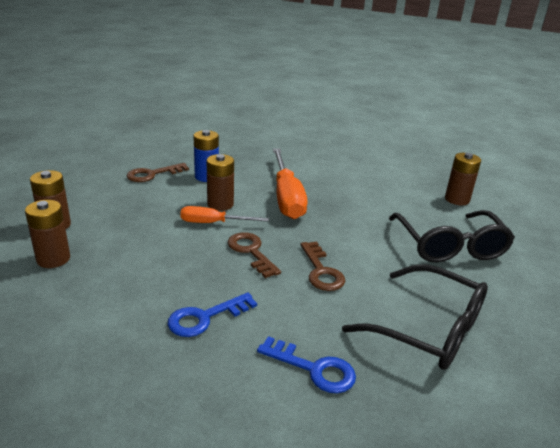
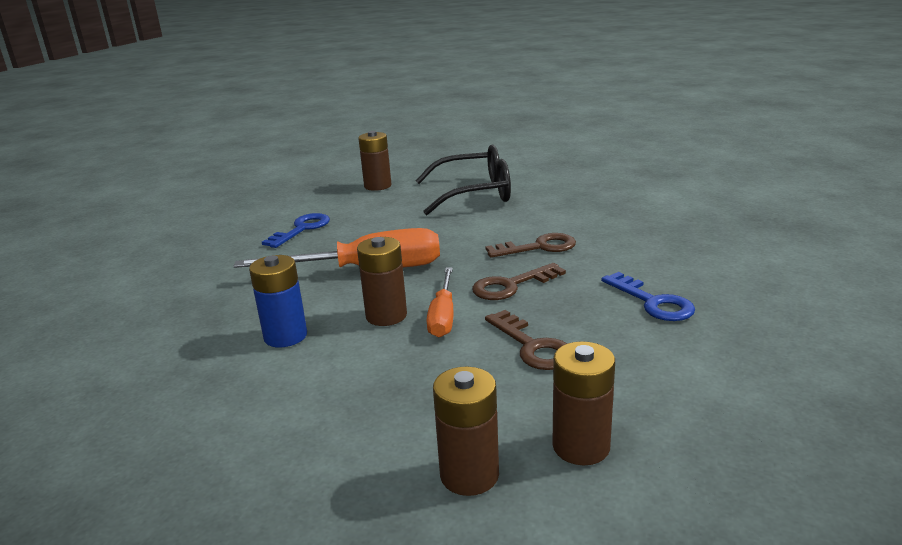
camera: 85 degrees left, 5 degrees down
brown key [127,163,189,182] -> brown key moved to [485,310,567,370]
blue key [257,336,356,393] -> blue key moved to [262,213,330,248]
black glasses [342,264,488,370] -> none

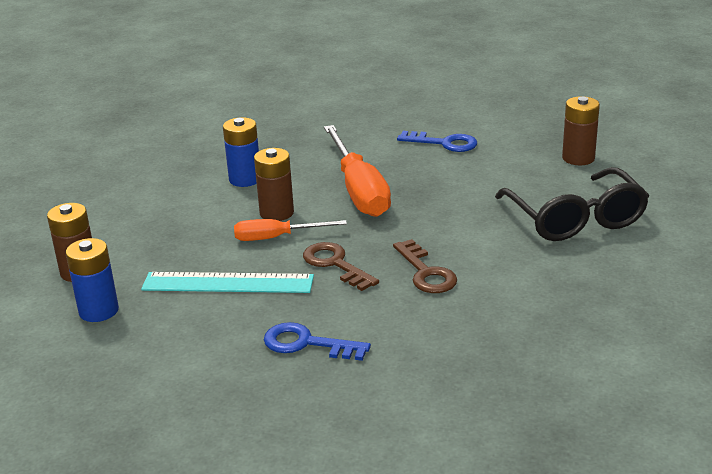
camera: 80 degrees right, 5 degrees up
brown key [485,310,567,370] -> turquoise ruler [141,272,314,293]
brown battery [552,341,615,465] -> blue battery [66,238,119,322]
blue key [601,272,695,321] -> blue key turned 60 degrees clockwise [264,322,371,361]

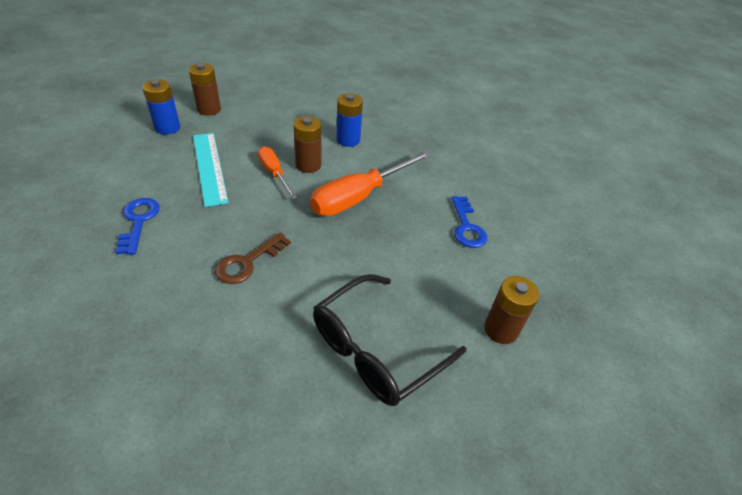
camera: 60 degrees right, 15 degrees up
brown key [303,242,379,291] -> none

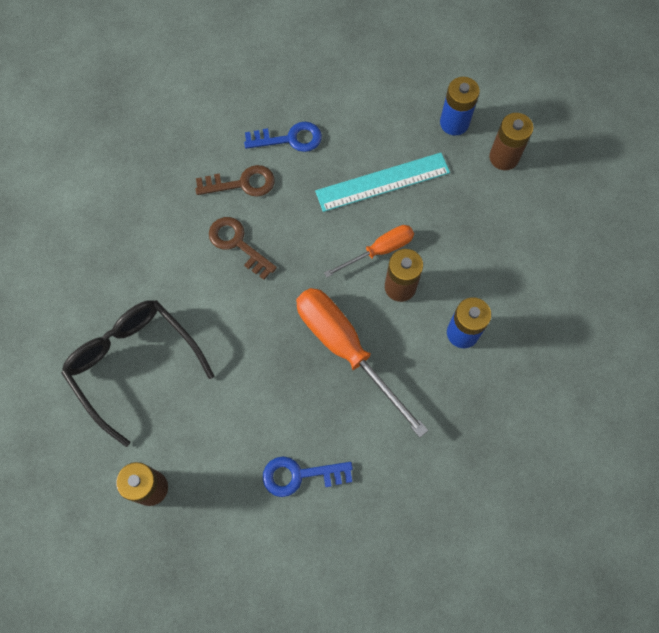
camera: 95 degrees right, 25 degrees up
none -> brown key [196,165,275,197]

